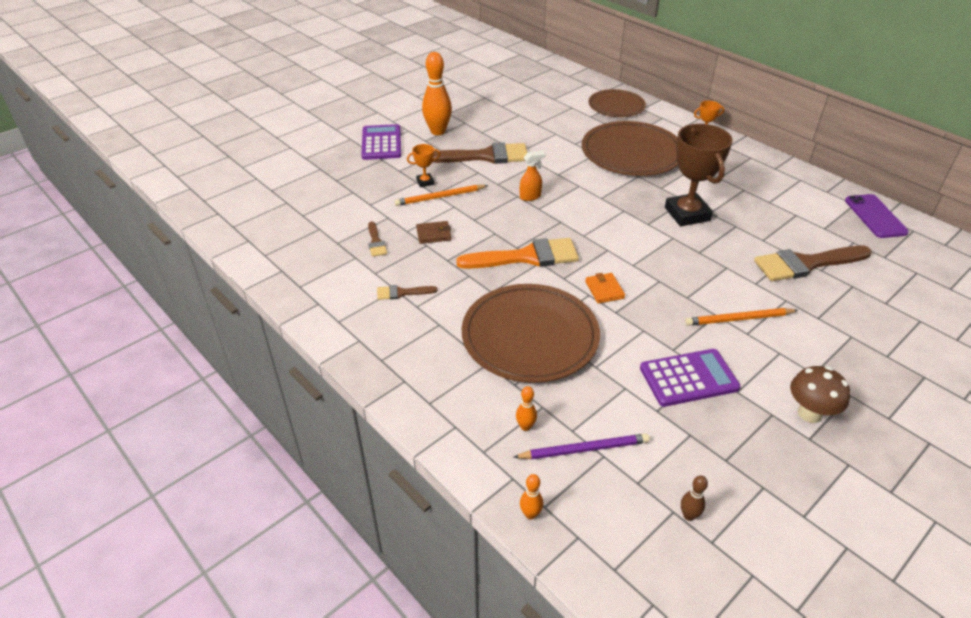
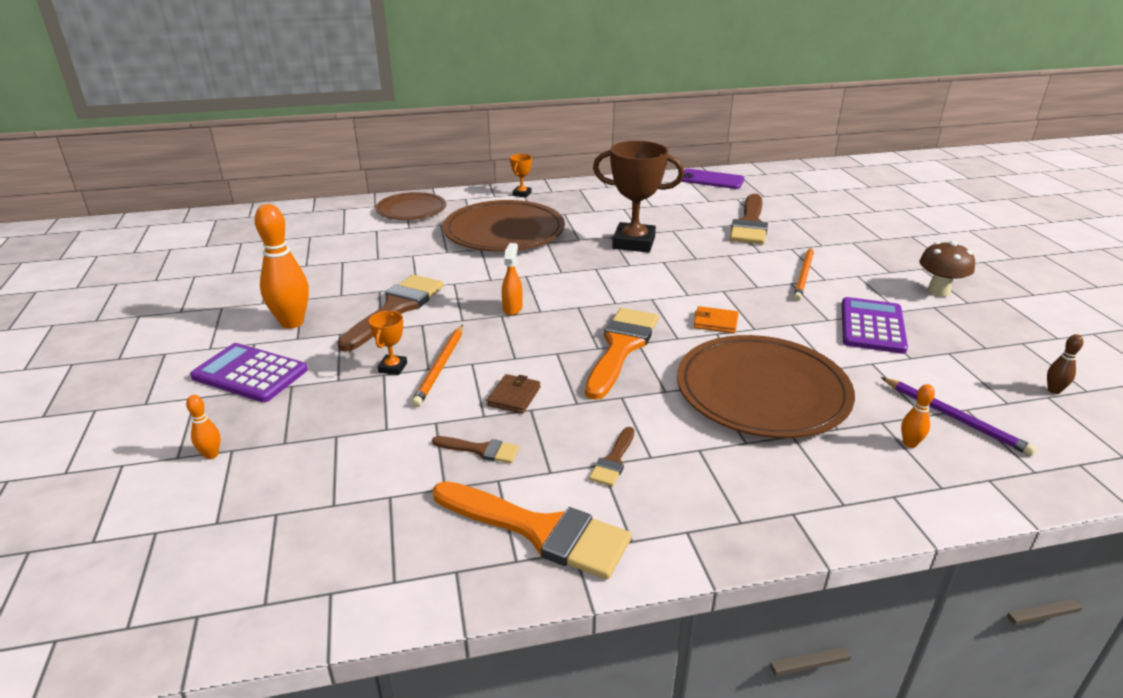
camera: 60 degrees left, 10 degrees down
purple pencil [513,434,650,460] -> purple pencil turned 120 degrees clockwise [881,377,1037,456]
orange bowling pin [520,474,543,519] -> orange bowling pin moved to [186,395,221,459]
none -> orange brush [433,481,632,579]

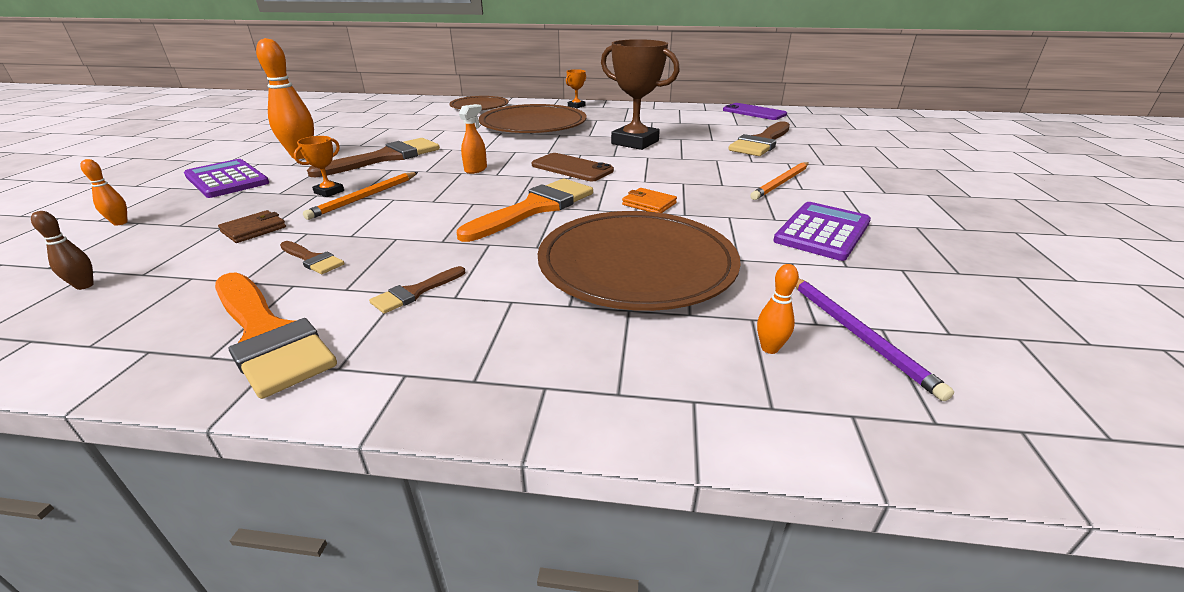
camera: 20 degrees right, 0 degrees up
brown wallet [486,374,540,414] -> brown wallet moved to [218,210,286,243]
brown mushroom [919,241,975,297] -> none
brown bowling pin [1047,334,1083,394] -> brown bowling pin moved to [31,211,94,290]
none -> brown phone [532,153,614,181]

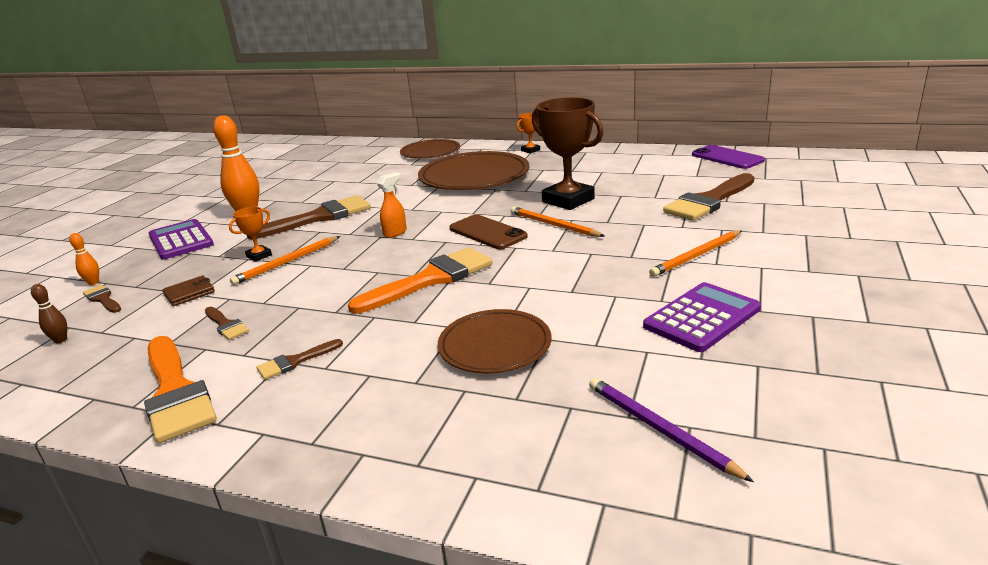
camera: 15 degrees right, 5 degrees down
brown plate [538,211,741,311] -> brown plate [438,309,551,373], size x0.61
orange wallet [622,188,677,213] -> none
orange bowling pin [757,264,799,354] -> none
purple pencil [795,278,954,401] -> purple pencil turned 150 degrees clockwise [589,378,754,482]
none -> brown brush [83,285,121,313]
none -> orange pencil [510,206,604,237]

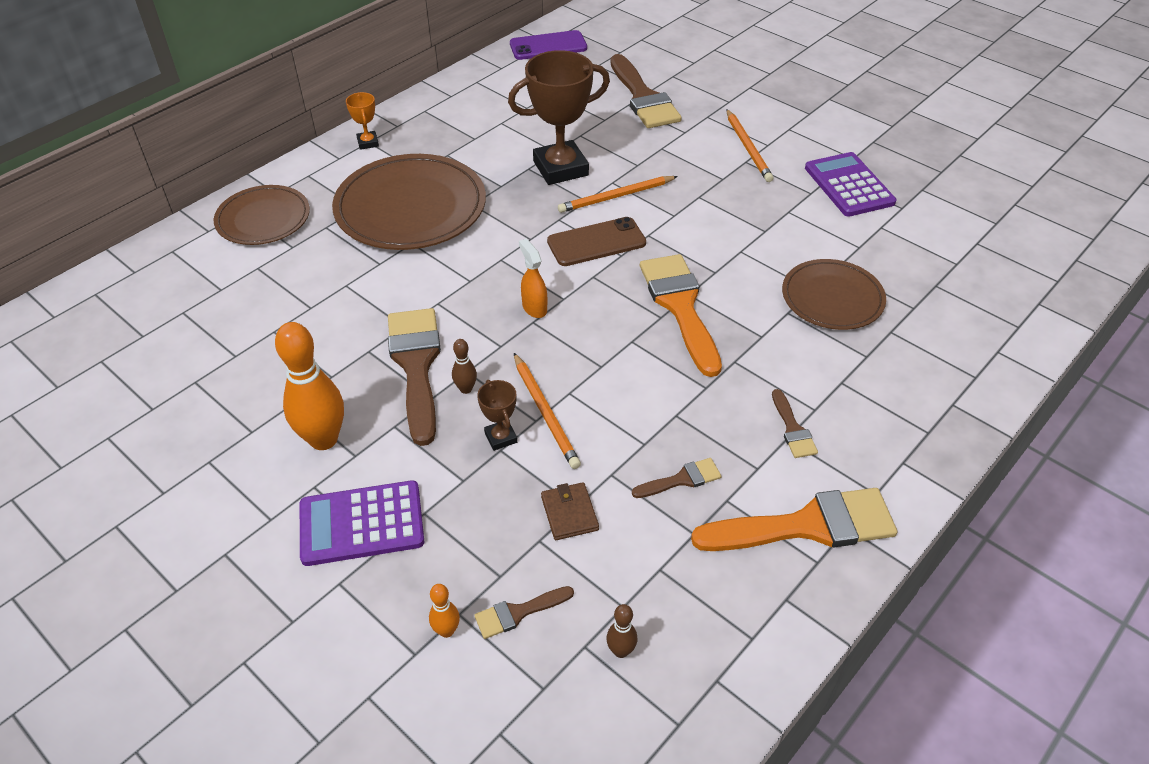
camera: 70 degrees left, 20 degrees up
orange trophy [229,207,272,262] -> brown trophy [477,380,517,451]
purple pencil [589,378,754,482] -> none
none -> brown bowling pin [452,339,477,394]

